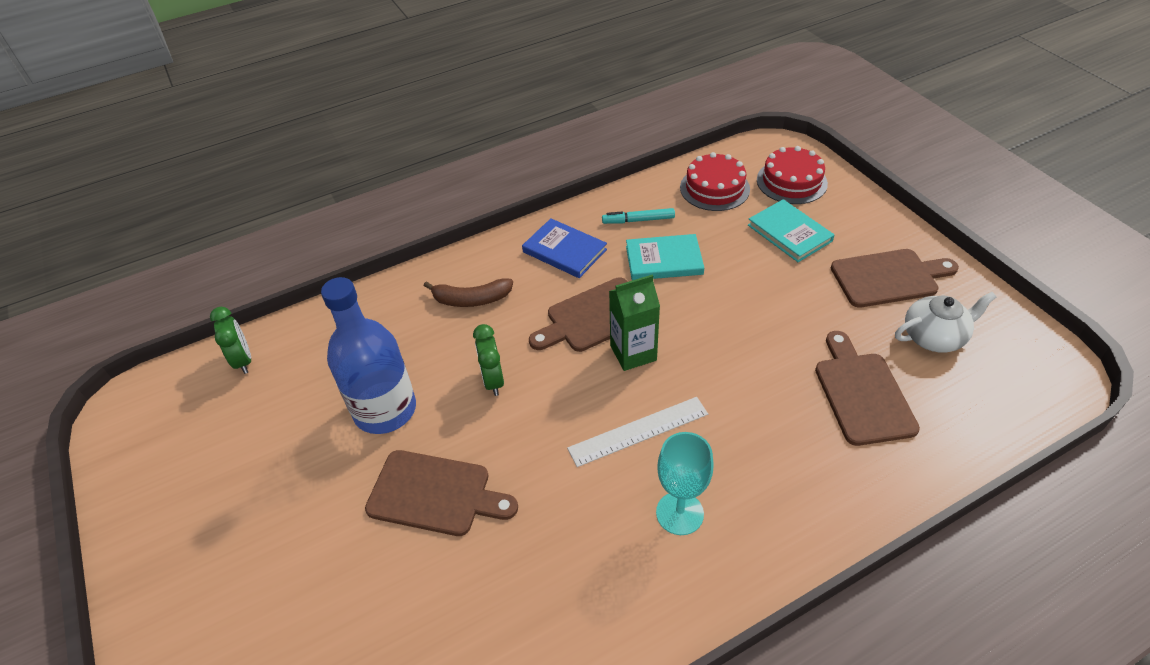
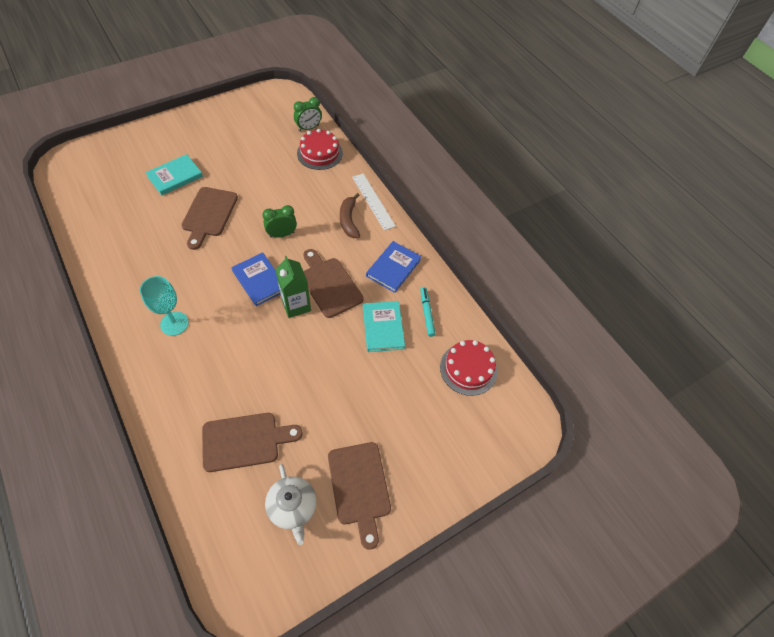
camera: 80 degrees right, 10 degrees up
blue bottle [321,277,416,434] -> none
white ruler [567,397,708,467] -> white ruler moved to [352,173,396,231]
turquoise book [748,199,834,262] -> turquoise book moved to [145,154,203,196]
red cake [757,146,828,204] -> red cake moved to [297,129,343,170]
none -> blue book [231,252,280,306]

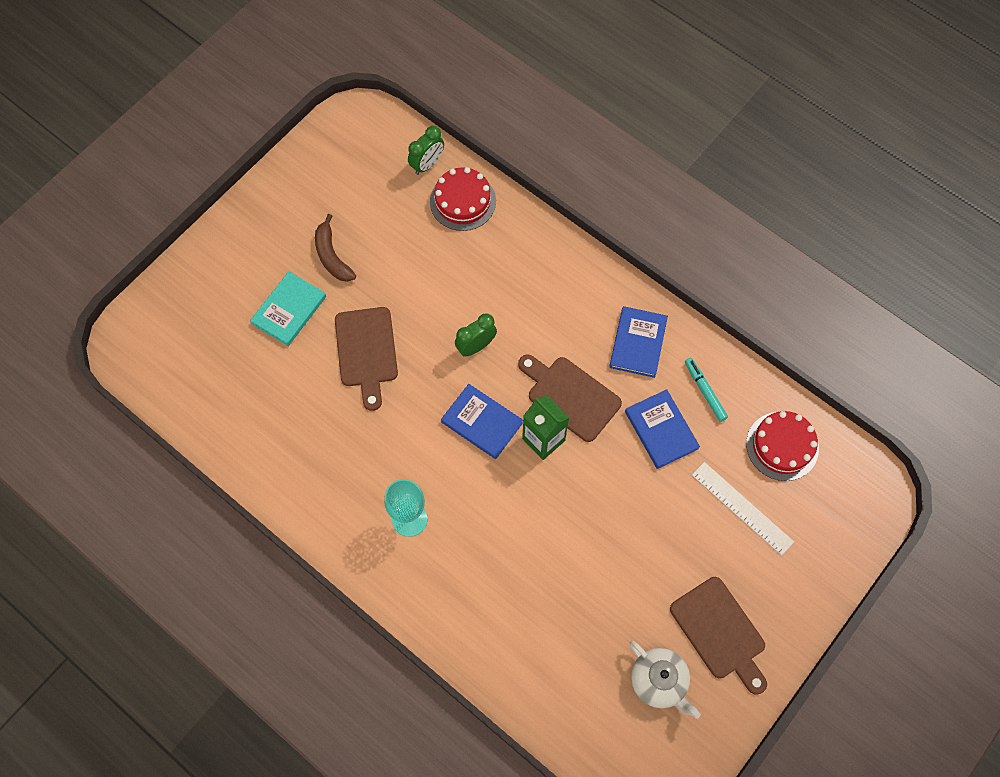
camera: 15 degrees left, 10 degrees up
brown cutting board [202,413,303,472] -> none
brown banana [340,193,360,238] -> brown banana moved to [315,214,356,282]
white ruler [352,173,396,231] -> white ruler moved to [692,462,794,556]
turquoise book [363,301,405,352] -> blue book [625,389,700,469]

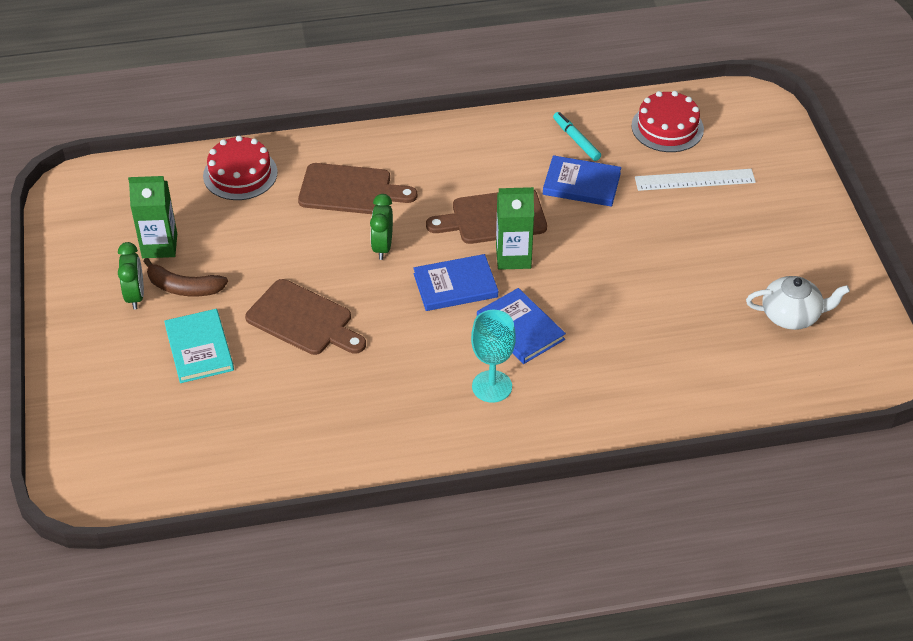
camera: 50 degrees left, 20 degrees down
green clock [408,126,444,175] -> green clock moved to [118,242,144,310]
blue book [609,306,668,378] -> blue book moved to [477,288,566,364]
brown cutting board [670,577,767,695] -> brown cutting board moved to [298,163,417,214]
turquoise marker [685,358,728,422] -> turquoise marker turned 45 degrees clockwise [553,112,601,161]
none -> green carton [128,176,177,258]

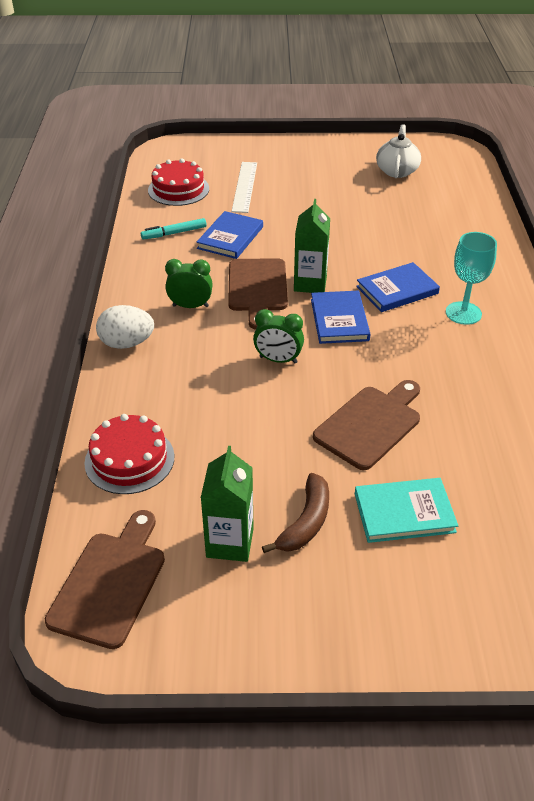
camera: 80 degrees left, 5 degrees down
green clock [118,242,144,310] -> green clock moved to [165,259,213,308]
brown cutting board [298,163,417,214] -> brown cutting board moved to [45,510,165,649]
none -> white egg [96,305,154,349]

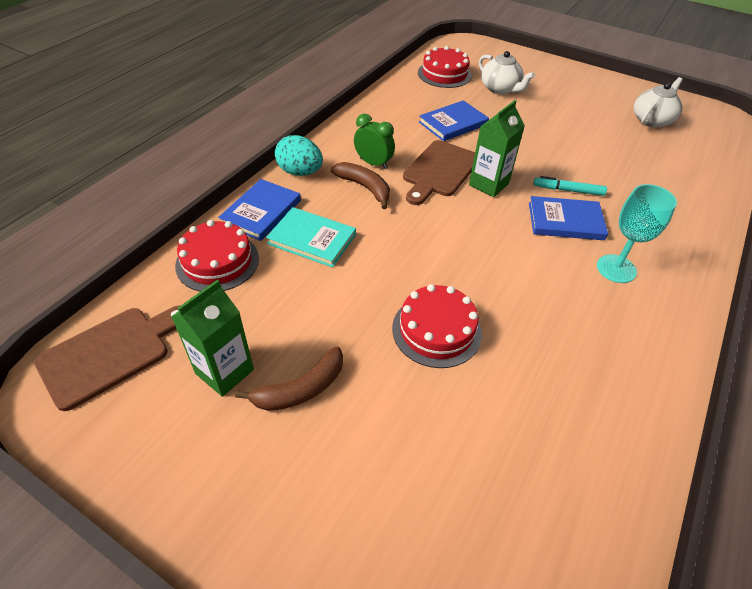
camera: 30 degrees right, 5 degrees up
white egg [96,305,154,349] -> turquoise egg [275,135,323,176]
turquoise marker [141,218,206,240] -> turquoise marker moved to [533,176,607,196]
white ruler [231,162,257,213] -> white teapot [479,51,535,95]
green clock [253,309,304,363] -> none
blue book [311,291,370,344] -> blue book moved to [218,179,301,241]
brown cutting board [313,380,420,470] -> red cake [392,284,482,368]
turquoise book [355,478,458,543] -> turquoise book moved to [266,207,356,268]
none -> brown banana [331,162,390,209]

